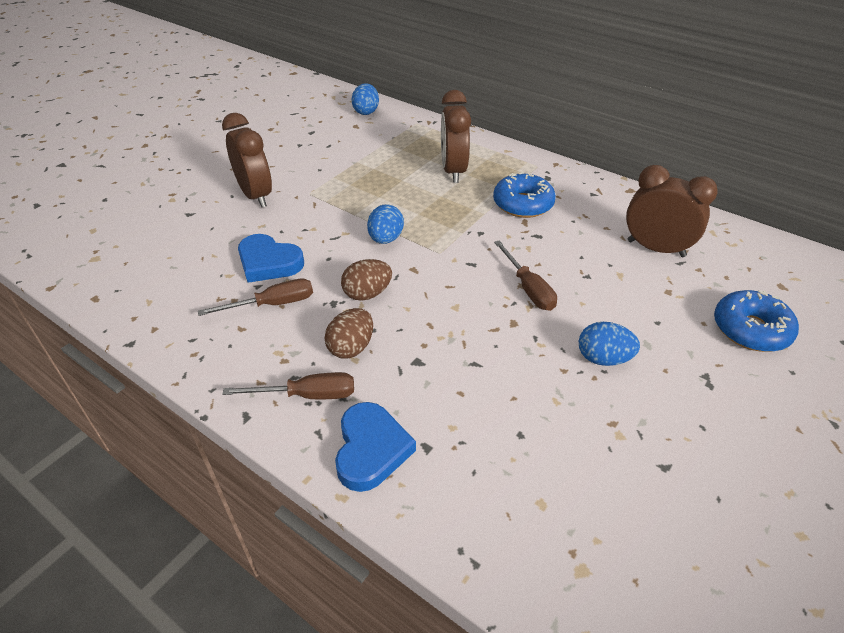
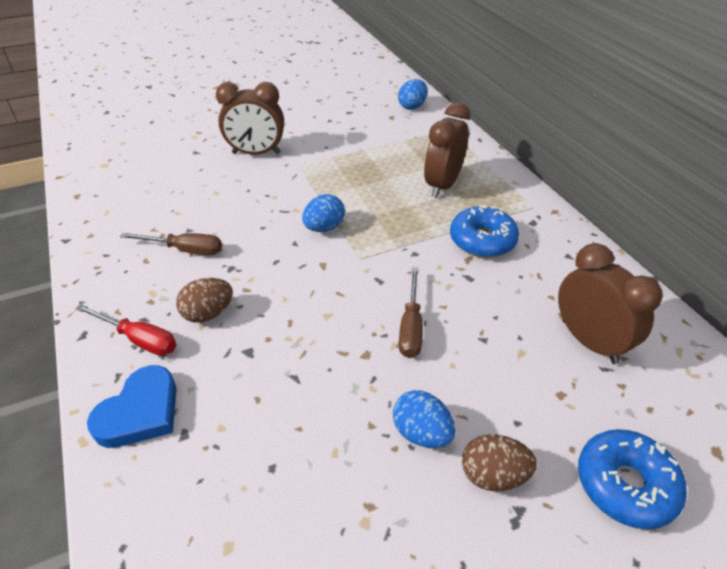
camera: 30 degrees right, 0 degrees up
brown clock [222,113,272,207] -> brown clock turned 90 degrees clockwise [216,82,284,155]
brown screwdriver [222,372,354,399] -> red screwdriver [75,304,176,356]
blue heart [238,234,304,283] -> none
brown egg [341,259,392,301] -> brown egg moved to [462,434,537,491]

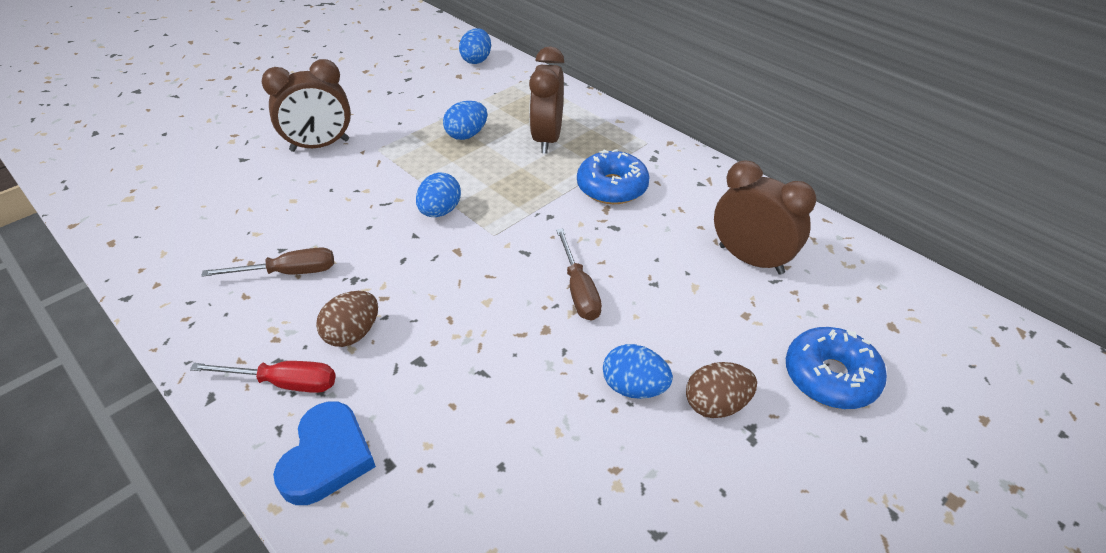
camera: 20 degrees left, 0 degrees up
none -> blue egg [443,101,487,140]

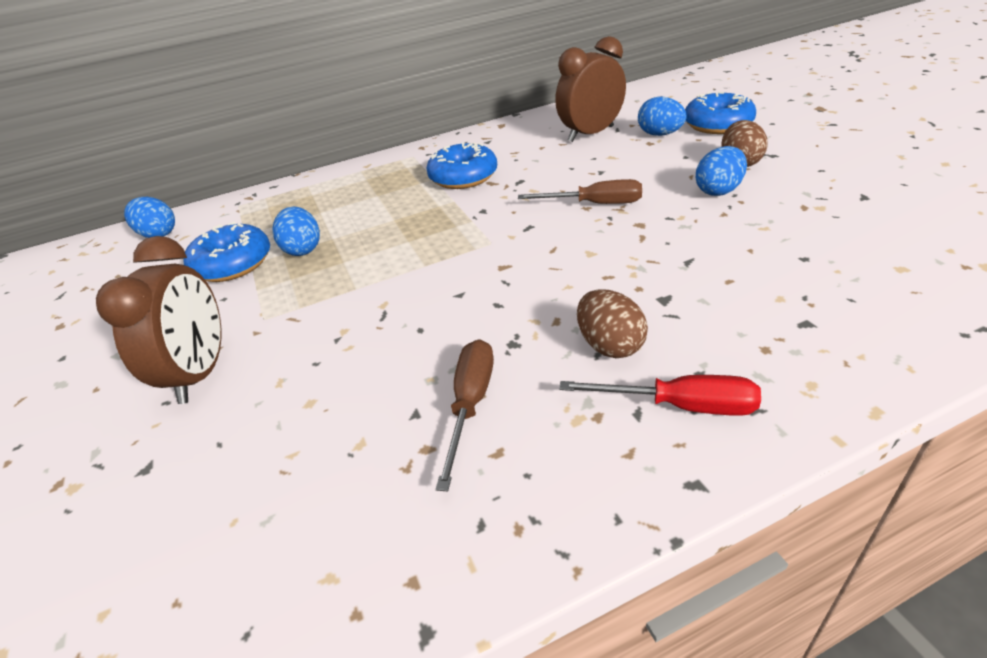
camera: 65 degrees left, 5 degrees down
red screwdriver [190,361,336,393] -> red screwdriver turned 75 degrees clockwise [559,375,761,416]
blue heart [273,401,376,505] -> none
blue egg [416,173,461,217] -> blue egg moved to [638,97,687,136]
brown clock [529,46,564,154] -> none
none -> blue donut [183,222,270,282]

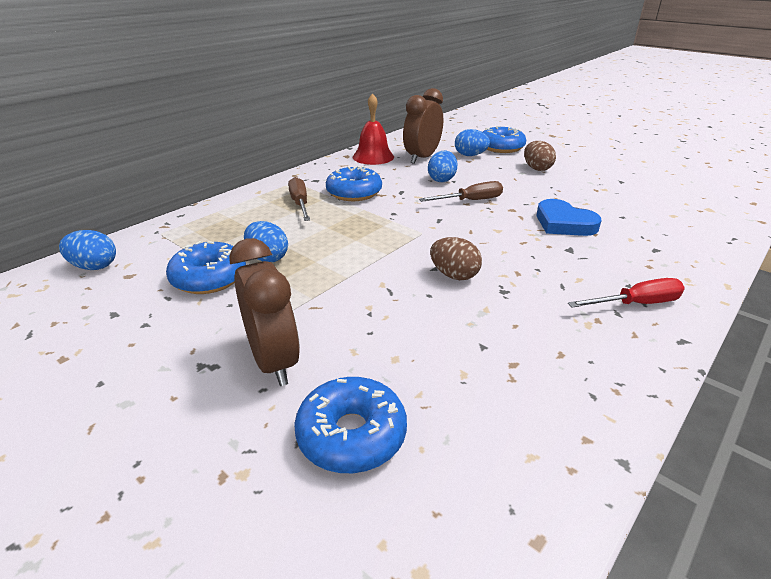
camera: 30 degrees left, 5 degrees down
brown screwdriver [435,339,494,491] -> brown screwdriver moved to [288,177,310,221]
brown egg [577,289,648,358] -> brown egg moved to [430,237,482,280]
blue egg [696,146,747,196] -> blue egg moved to [428,151,458,182]
none -> blue donut [294,377,407,473]
none -> red bell [353,93,394,165]
none -> blue heart [537,199,602,236]

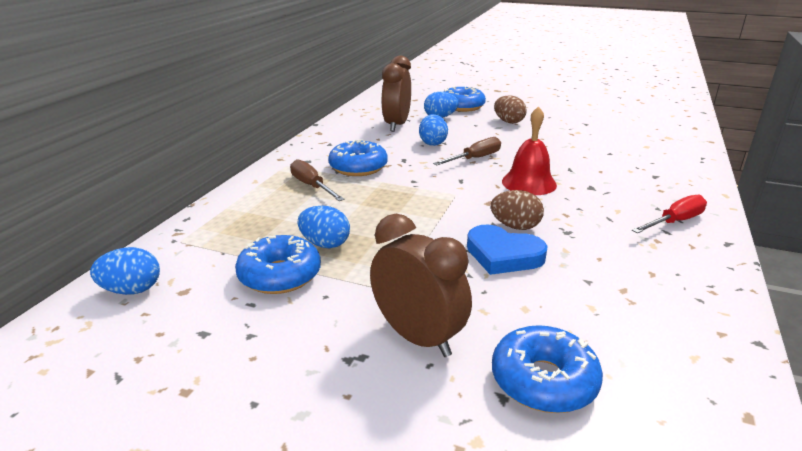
camera: 20 degrees left, 5 degrees down
red bell [353,93,394,165] -> red bell moved to [502,106,557,195]
blue heart [537,199,602,236] -> blue heart moved to [467,224,548,275]

